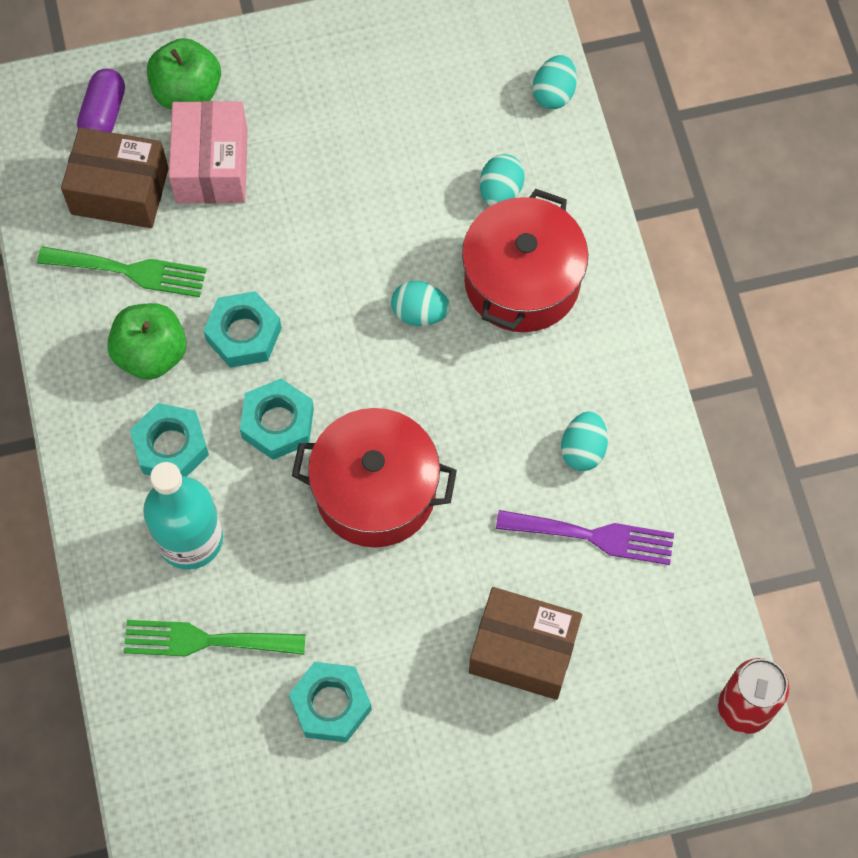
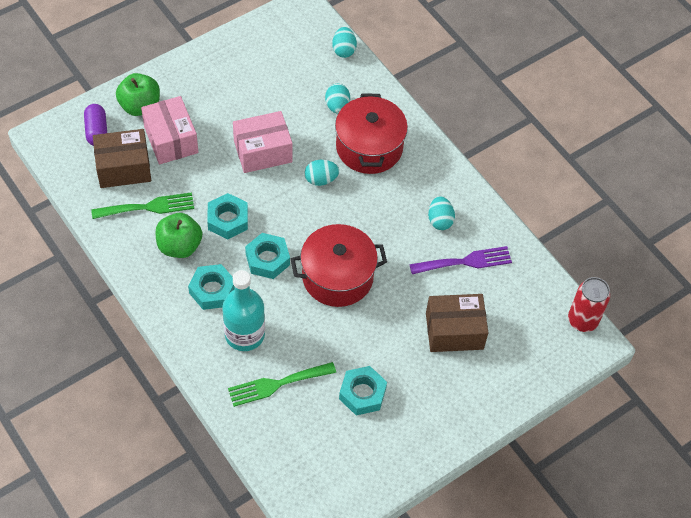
camera: 25 degrees left, 10 degrees down
none -> pink box [233,111,293,173]

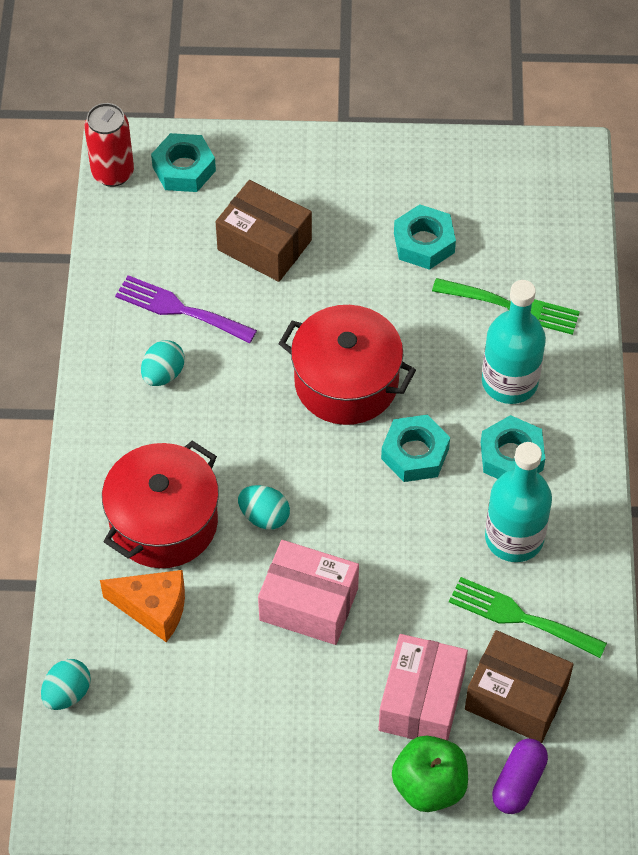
camera: 140 degrees left, 0 degrees up
green apple [155,213,202,258] -> turquoise bottle [485,442,552,562]
turquoise nut [207,193,248,239] -> turquoise nut moved to [151,133,216,192]
turquoise egg [325,84,350,114] -> orange cheese [100,570,185,642]

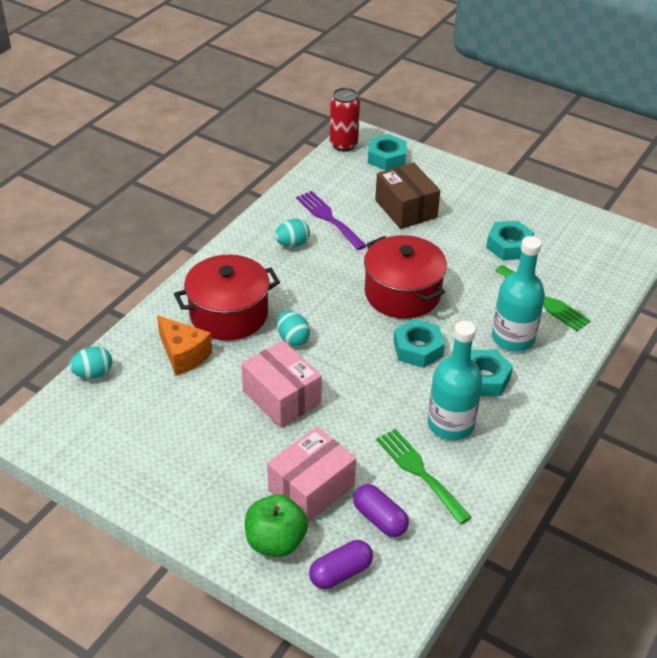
camera: 30 degrees right, 15 degrees down
brown box [465,630,573,743] -> purple capsule [353,484,409,537]

